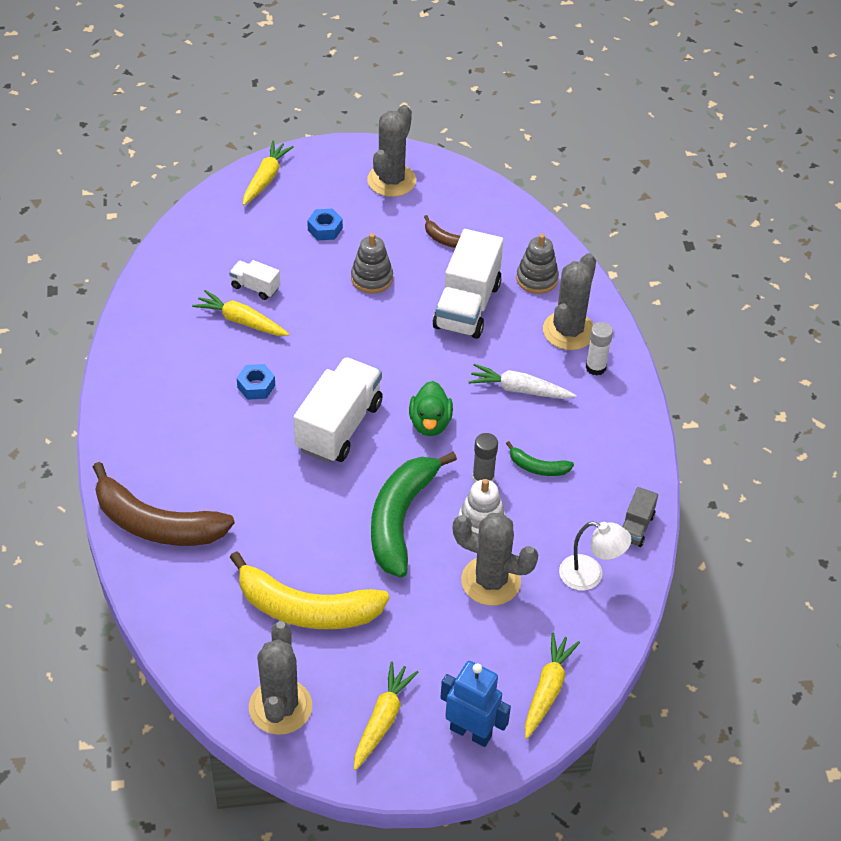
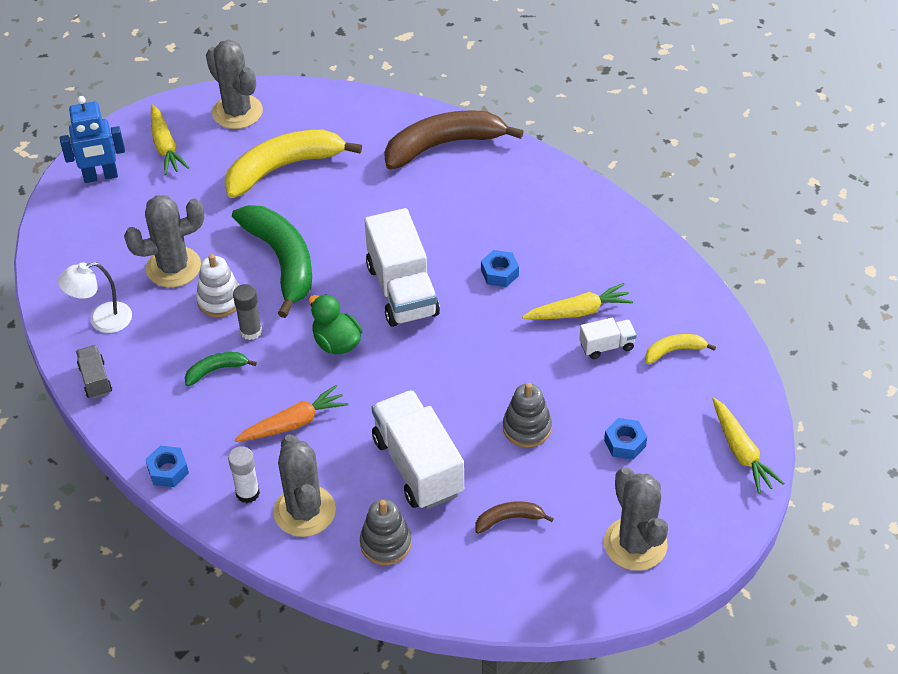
camera: 140 degrees right, 0 degrees up
white carrot [468,364,576,399] -> orange carrot [235,385,348,442]
yellow carrot [525,633,580,739] -> none
none -> blue nut [145,446,189,487]
none -> yellow banana [645,334,716,364]

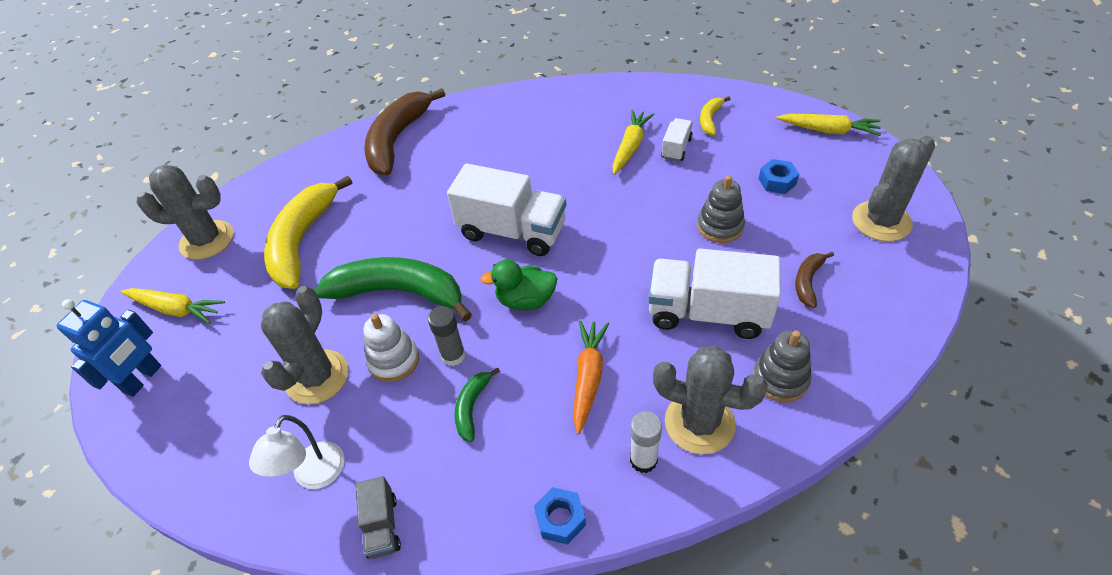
camera: 50 degrees left, 0 degrees up
grey truck [76,345,112,399] -> grey truck turned 120 degrees counterclockwise [356,476,401,559]
blue nut [481,250,519,287] -> none
grey cactus [604,467,668,571] -> grey cactus turned 60 degrees counterclockwise [852,136,935,242]

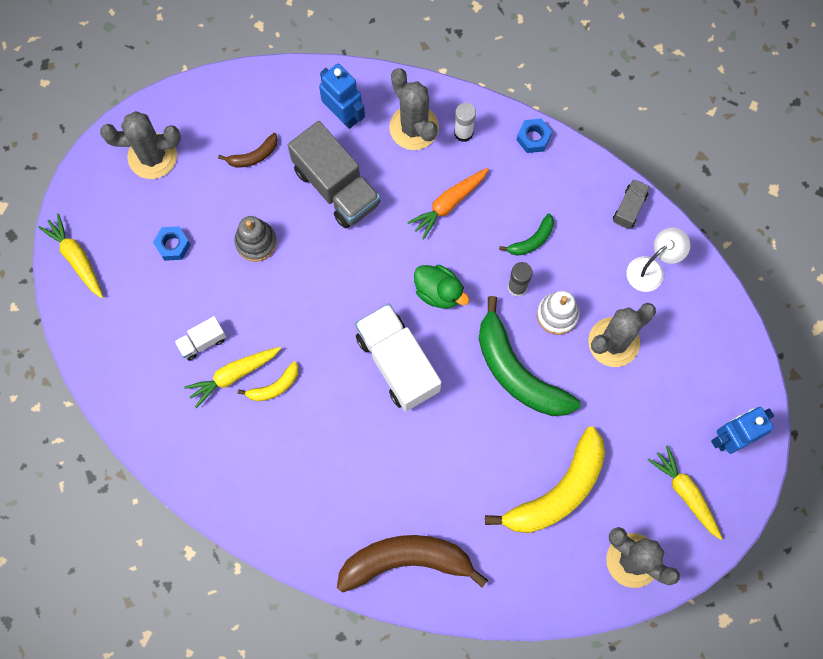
camera: 145 degrees left, 25 degrees up
brown banana [364,88,445,175] -> brown banana turned 150 degrees counterclockwise [337,535,488,593]
white truck [648,249,781,339] -> grey truck [288,121,380,228]
yellow banana [700,96,730,135] -> yellow banana moved to [238,361,299,401]
grey stacking toy [753,330,811,402] -> blue robot [319,63,365,129]

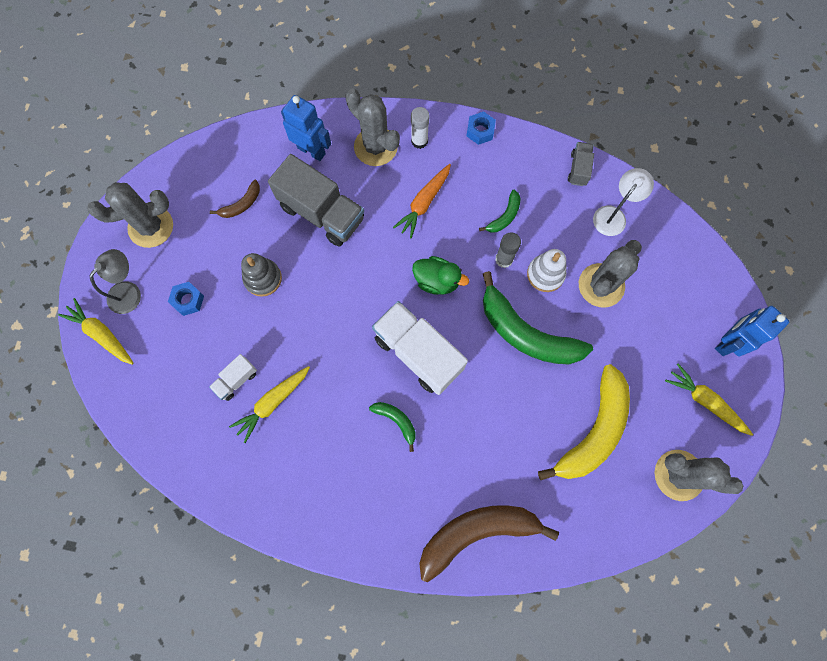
camera: 15 degrees left, 0 degrees up
yellow banana [238,361,299,401] -> none
none -> grey lamp [90,249,141,314]
none -> green banana [369,402,416,452]

